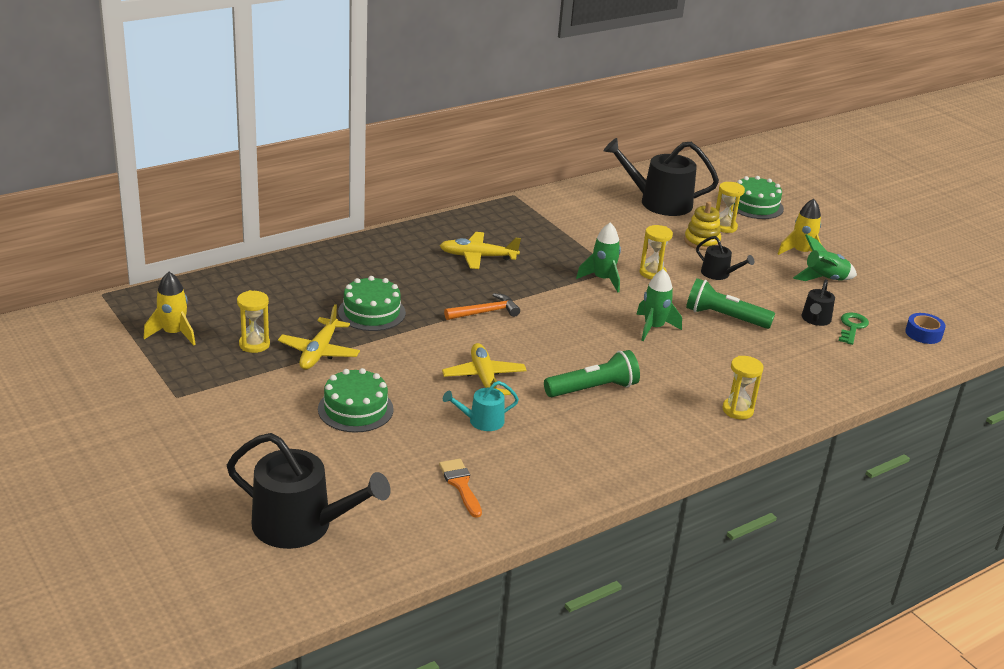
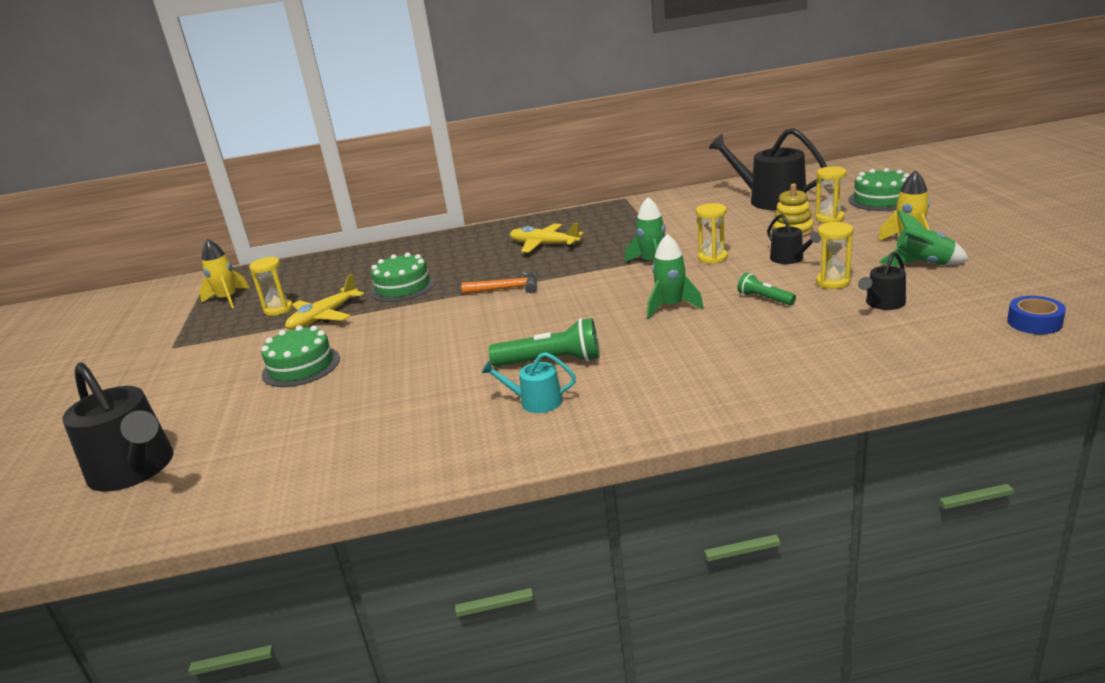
camera: 30 degrees right, 5 degrees down
orange brush [439,459,482,518] -> none
yellow plane [442,343,527,395] -> none
turquoise watering can [443,381,519,431] -> turquoise watering can moved to [481,352,576,413]
green flashlight [686,278,775,329] -> green flashlight [737,273,796,305], size x0.58
yellow hourglass [722,356,764,420] -> yellow hourglass moved to [816,222,853,289]
green key [839,313,869,345] -> none

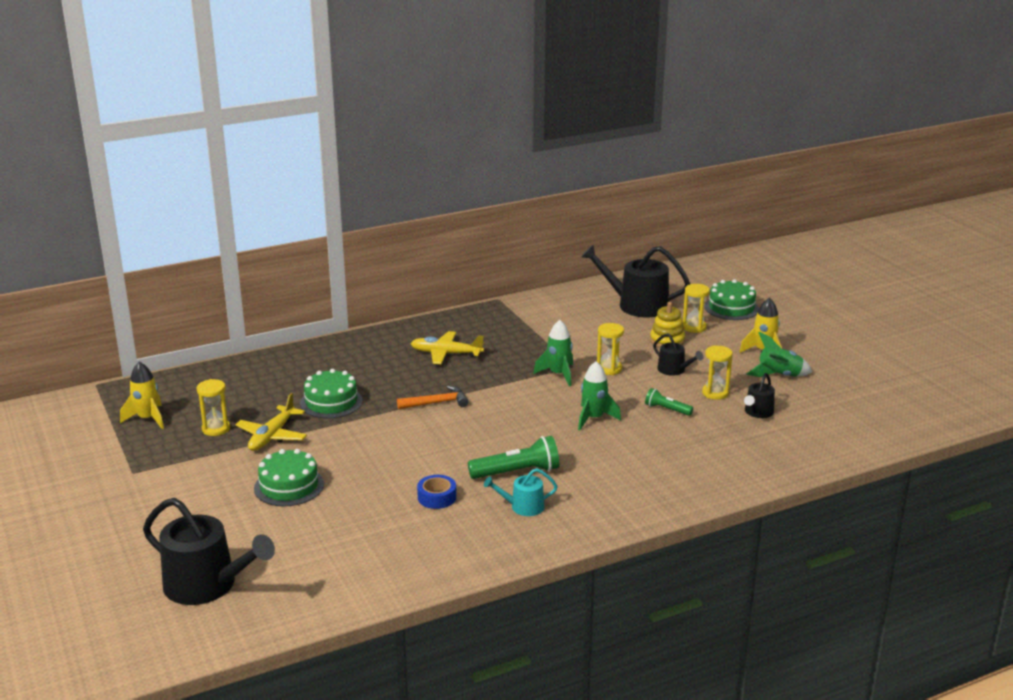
camera: 20 degrees left, 0 degrees up
blue tape [1007,296,1066,334] -> blue tape moved to [417,475,456,509]

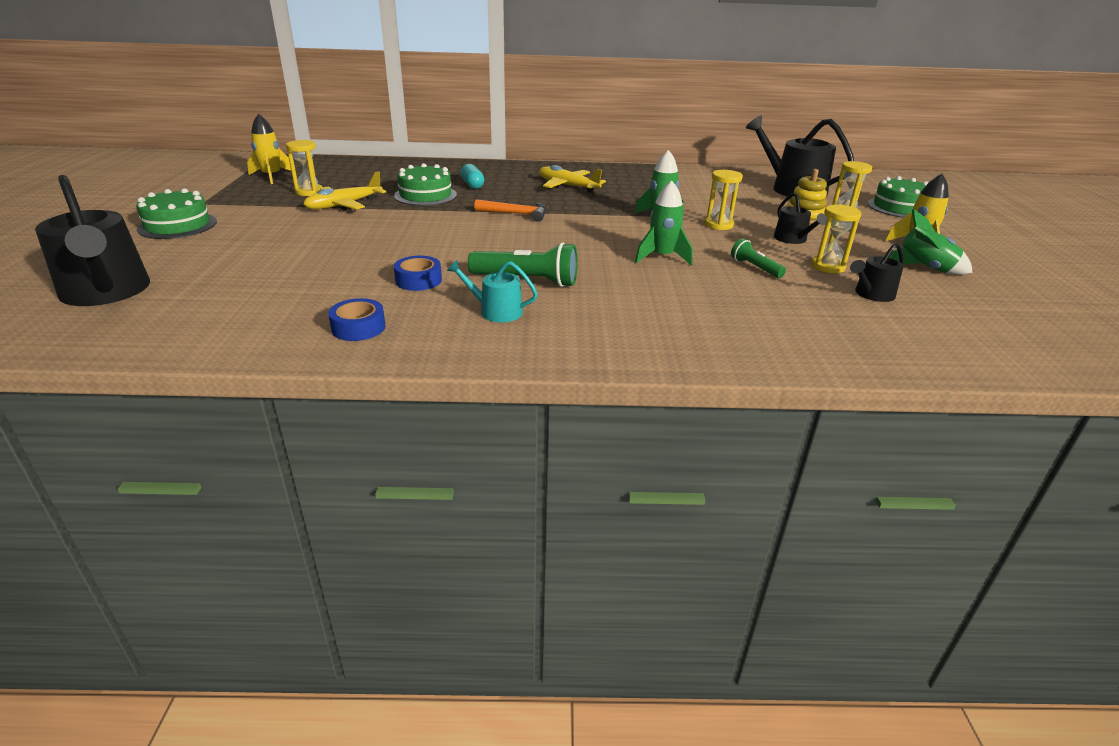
camera: 25 degrees right, 5 degrees up
green cake [254,449,324,506] -> green cake moved to [136,188,217,239]
none -> blue tape [328,298,386,341]
none -> turquoise capsule [461,164,484,189]

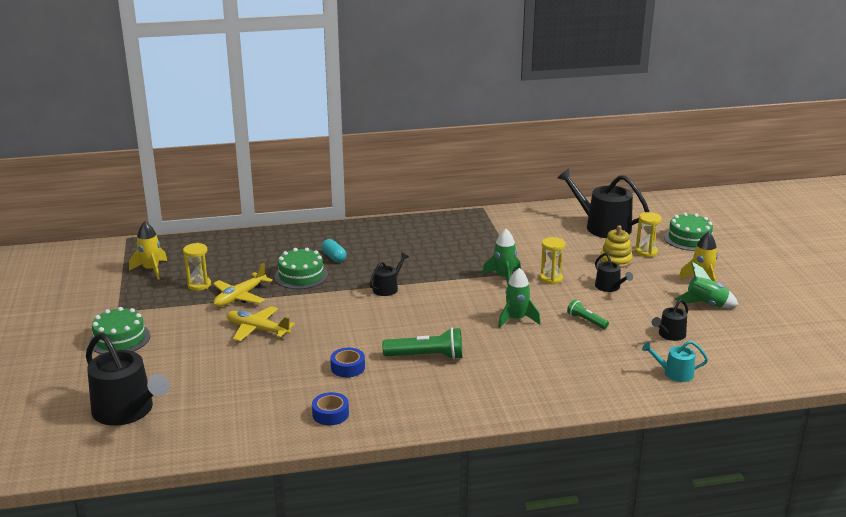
camera: 10 degrees left, 5 degrees down
turquoise watering can [447,260,538,322] -> turquoise watering can moved to [642,341,708,382]
orange hammer [474,199,547,222] -> black watering can [369,253,409,296]
yellow plane [539,165,606,192] -> yellow plane moved to [226,306,295,341]
yellow hourglass [811,204,861,273] -> none

